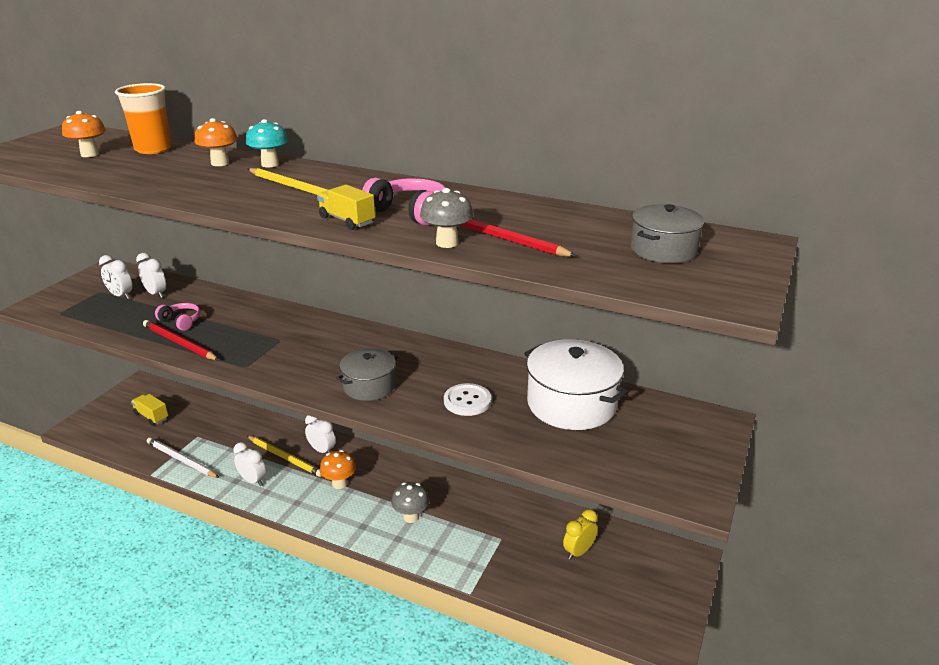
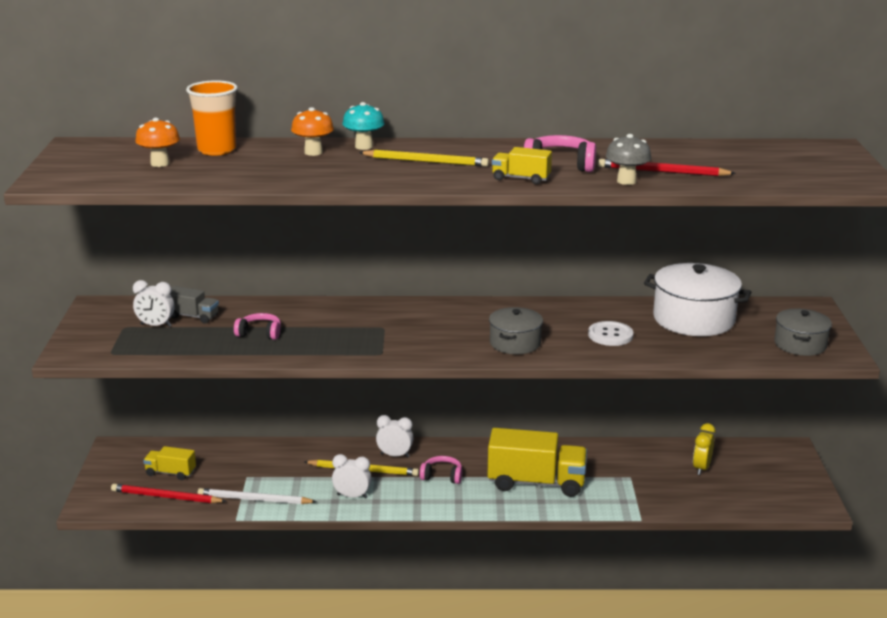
camera: 25 degrees left, 5 degrees down
white clock [136,253,166,298] -> grey truck [170,286,219,324]
red pencil [143,320,219,360] -> red pencil moved to [111,484,227,503]
orange mushroom [320,450,356,489] -> pink headphones [420,456,462,484]
grey mushroom [391,482,429,523] -> yellow truck [487,428,587,497]
grey pot [630,204,704,263] -> grey pot moved to [774,309,832,356]

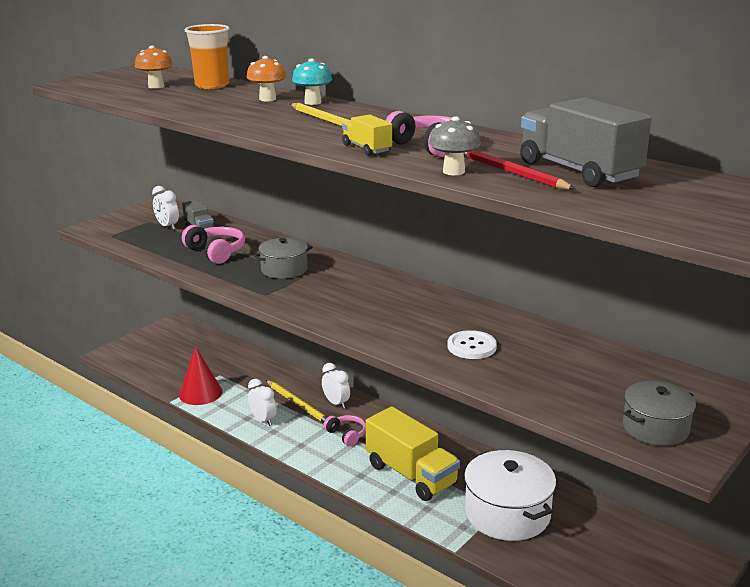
camera: 40 degrees right, 0 degrees up
red pencil [111,484,227,503] -> none
yellow truck [143,446,196,480] -> none
white pencil [198,488,317,504] -> red cone [179,347,223,405]
pink headphones [234,313,281,340] -> pink headphones [182,225,245,264], size x1.52
grey pot [489,307,543,354] -> grey pot moved to [254,238,313,279]
white pot [644,263,751,336] -> white pot moved to [464,450,556,541]
yellow clock [693,423,715,475] -> none
none -> grey truck [520,97,652,187]

